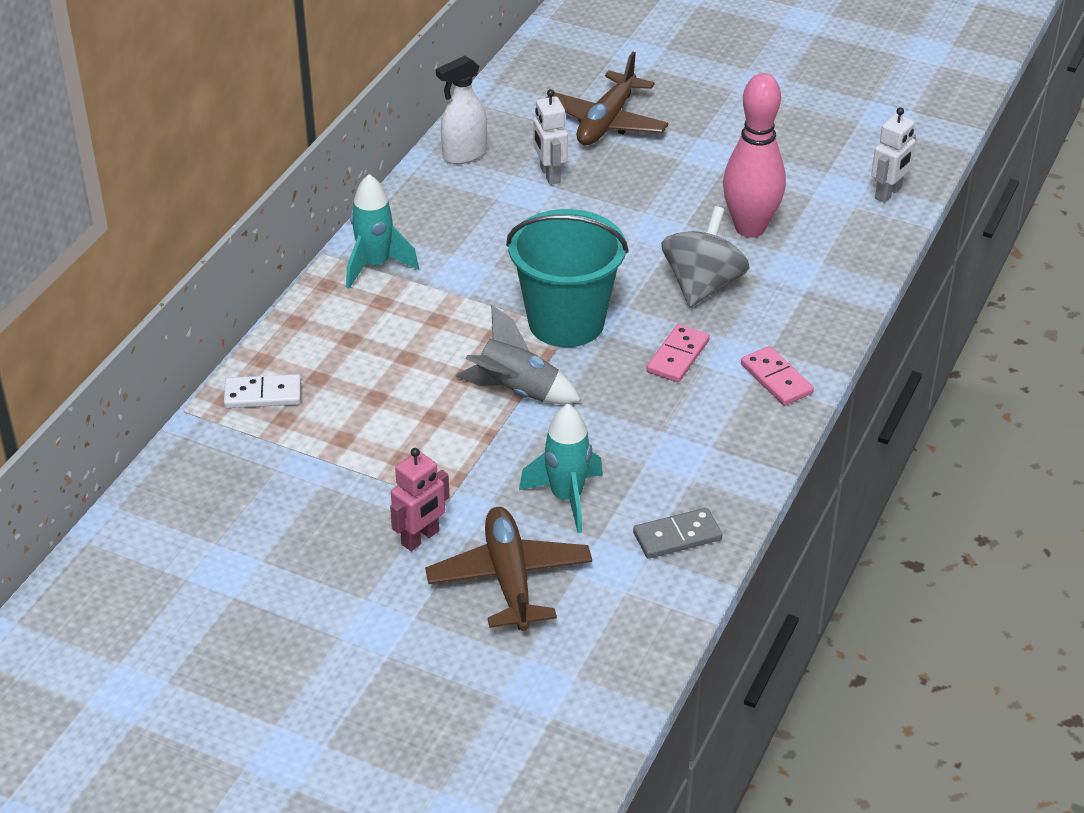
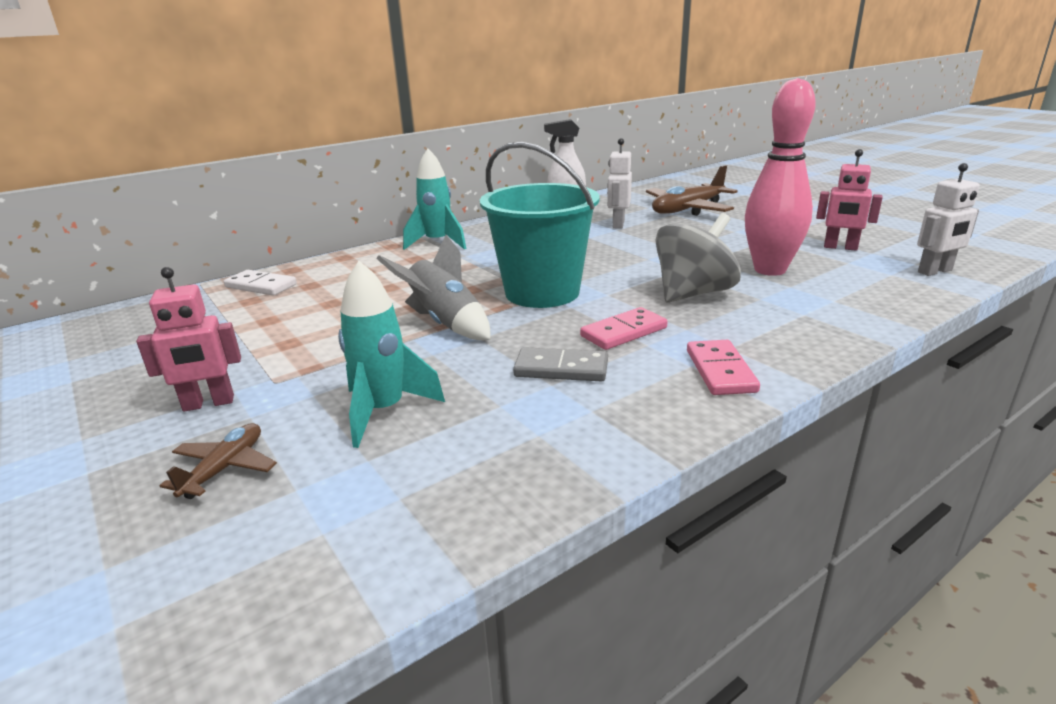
camera: 30 degrees right, 15 degrees down
brown plane [425,507,592,631] -> brown plane [160,423,277,499], size x0.52
grey domino [633,508,722,559] -> grey domino moved to [513,347,608,381]
none -> pink robot [816,149,883,251]

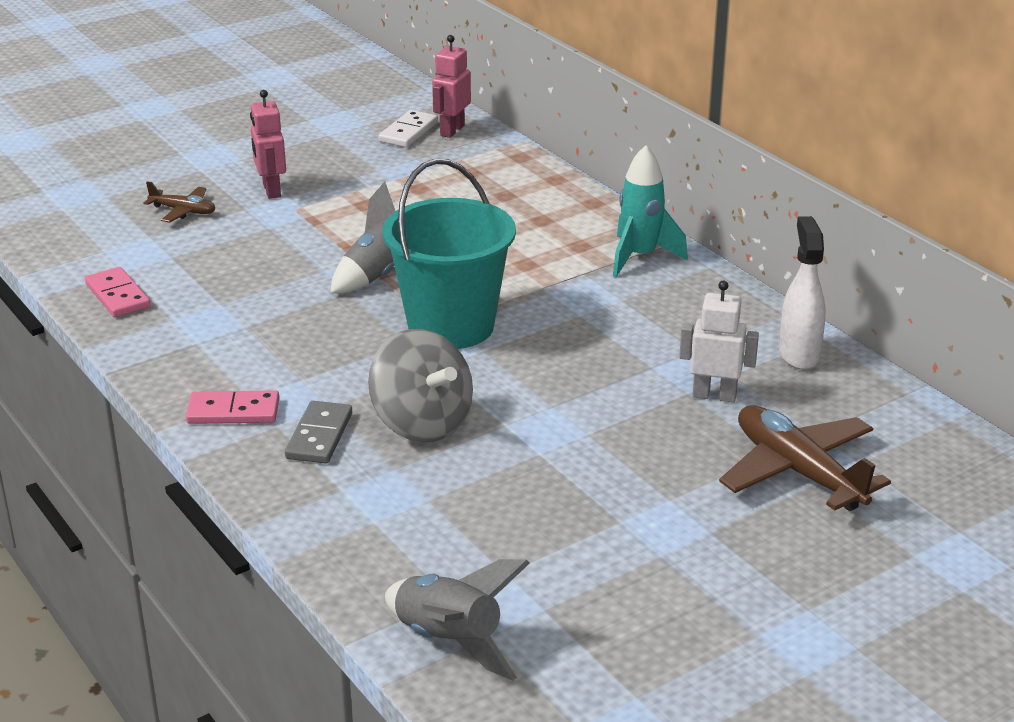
camera: 90 degrees right, 5 degrees up
white domino [224,270,297,296] -> white domino moved to [378,110,438,147]
turquoise rocket [338,261,445,448] -> none
grey domino [513,347,608,381] -> grey domino moved to [285,401,352,463]
pink domino [580,307,668,350] -> pink domino moved to [85,267,151,317]
pink bowling pin [745,78,816,276] -> none
pink robot [816,149,883,251] -> pink robot moved to [432,35,471,138]
white robot [917,163,980,276] -> grey rocket [385,559,530,681]

